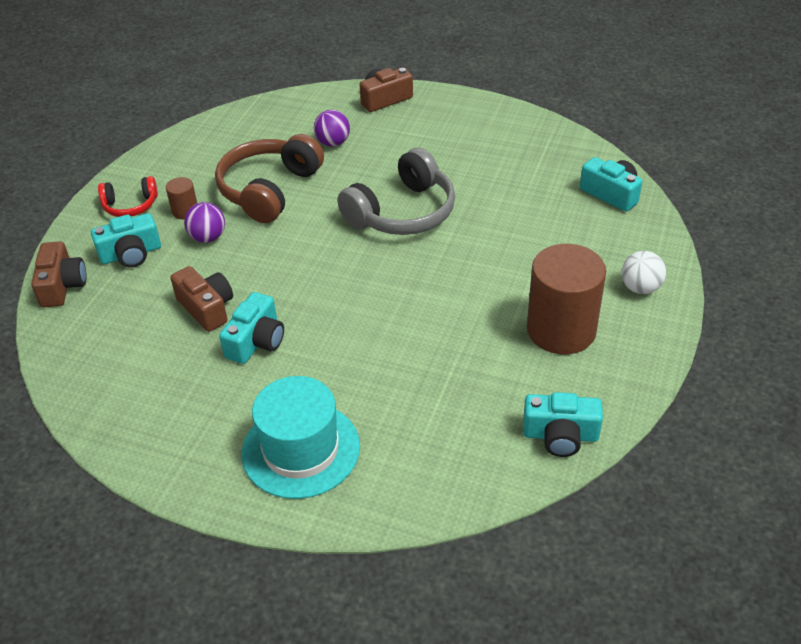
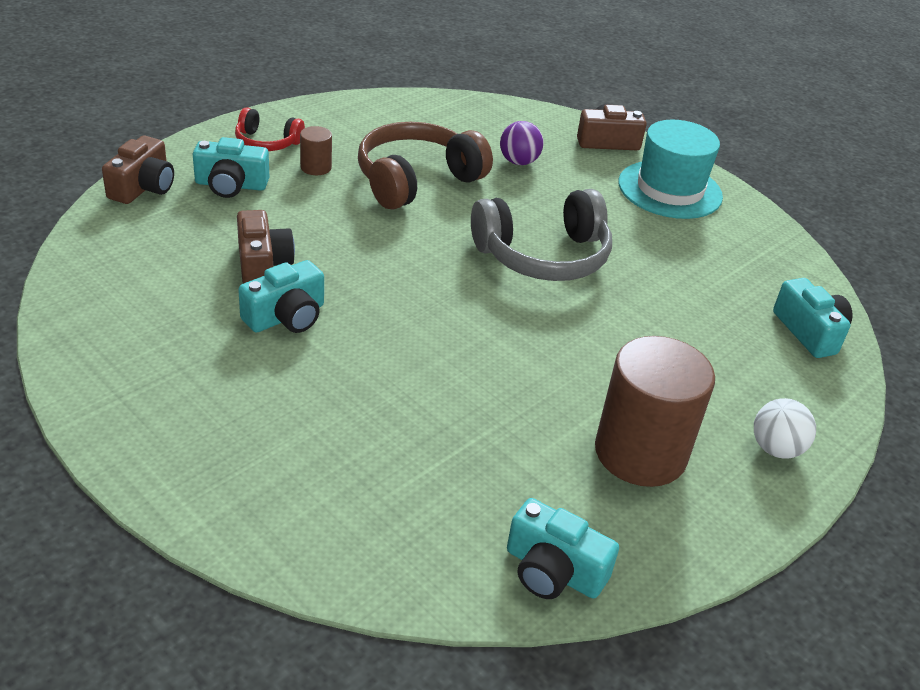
camera: 20 degrees right, 5 degrees down
purple ball [184,202,225,243] -> none
turquoise hat [242,376,360,499] -> turquoise hat moved to [618,120,723,219]

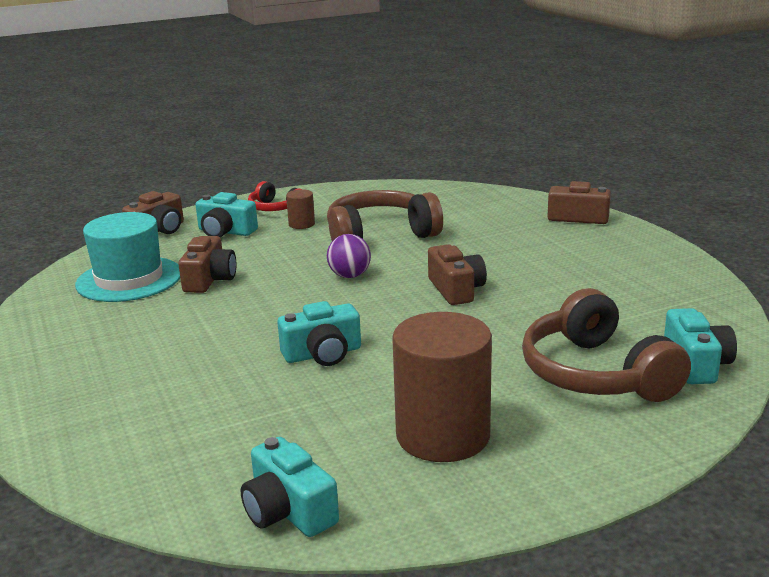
camera: 25 degrees right, 15 degrees down
turquoise camera [238,260,324,333] -> turquoise camera moved to [277,301,361,366]
grey headphones [471,189,612,281] -> brown camera [428,244,487,305]
purple ball [500,121,544,165] -> purple ball moved to [327,234,371,278]
turquoise hat [618,120,723,219] -> turquoise hat moved to [75,212,180,302]
white ball [754,398,816,459] -> none
none -> brown headphones [522,288,691,402]

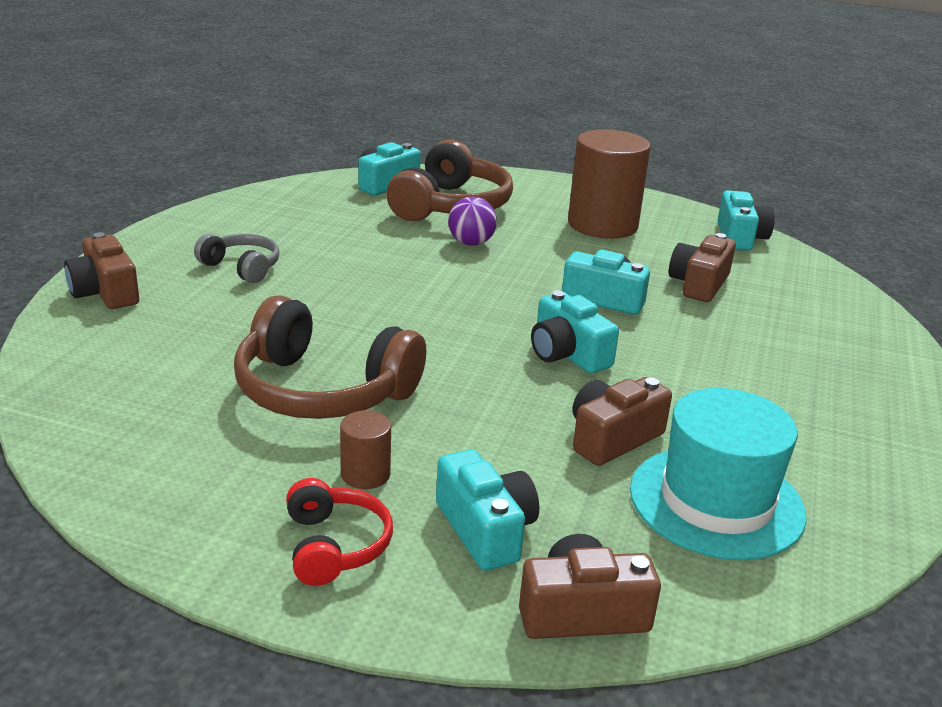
camera: 140 degrees left, 5 degrees up
purple ball [327,234,371,278] -> purple ball moved to [448,197,497,246]
brown camera [428,244,487,305] -> brown camera moved to [669,233,736,302]
none -> grey headphones [194,234,280,283]
none -> turquoise camera [531,291,619,373]

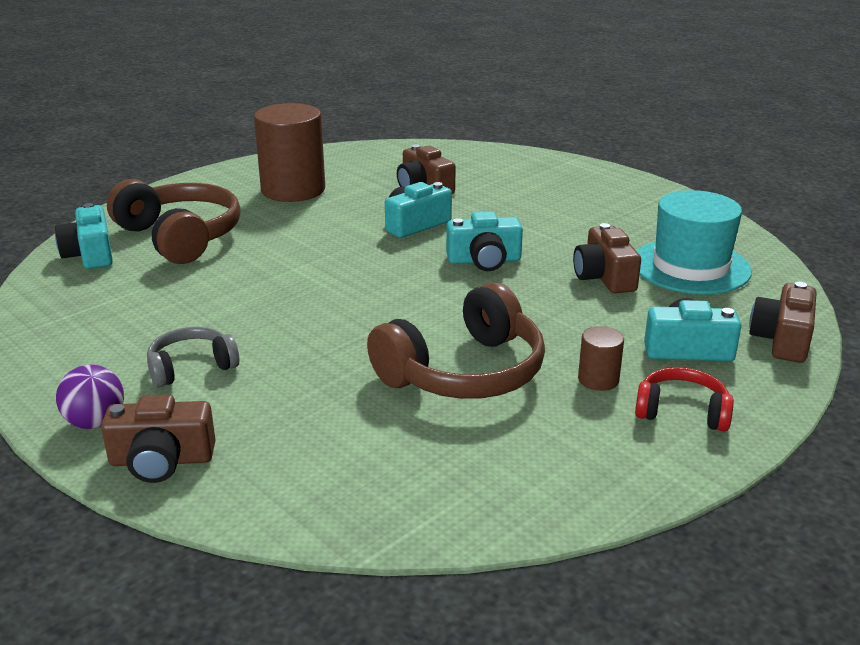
camera: 60 degrees left, 0 degrees up
purple ball [448,197,497,246] -> purple ball moved to [56,365,124,429]
turquoise camera [718,190,775,251] -> none

